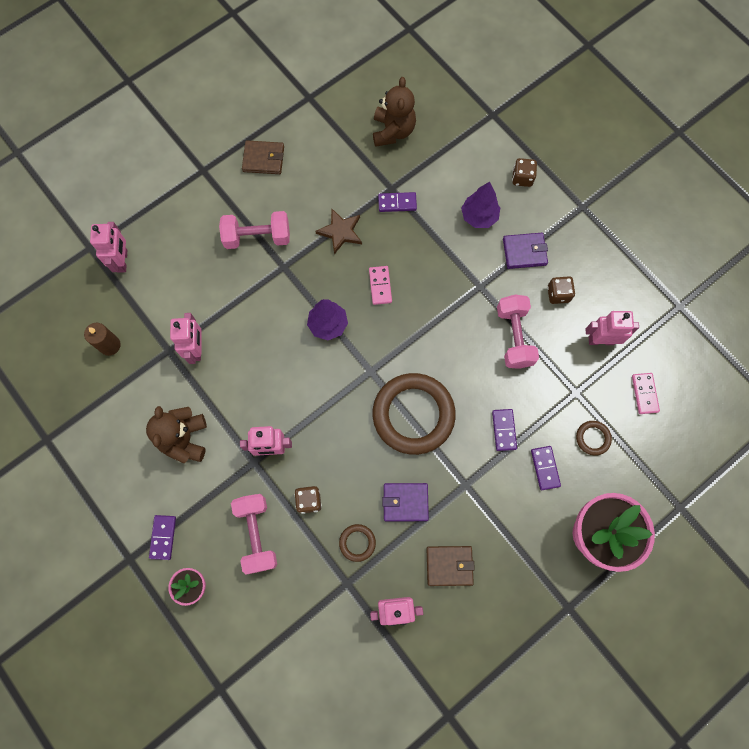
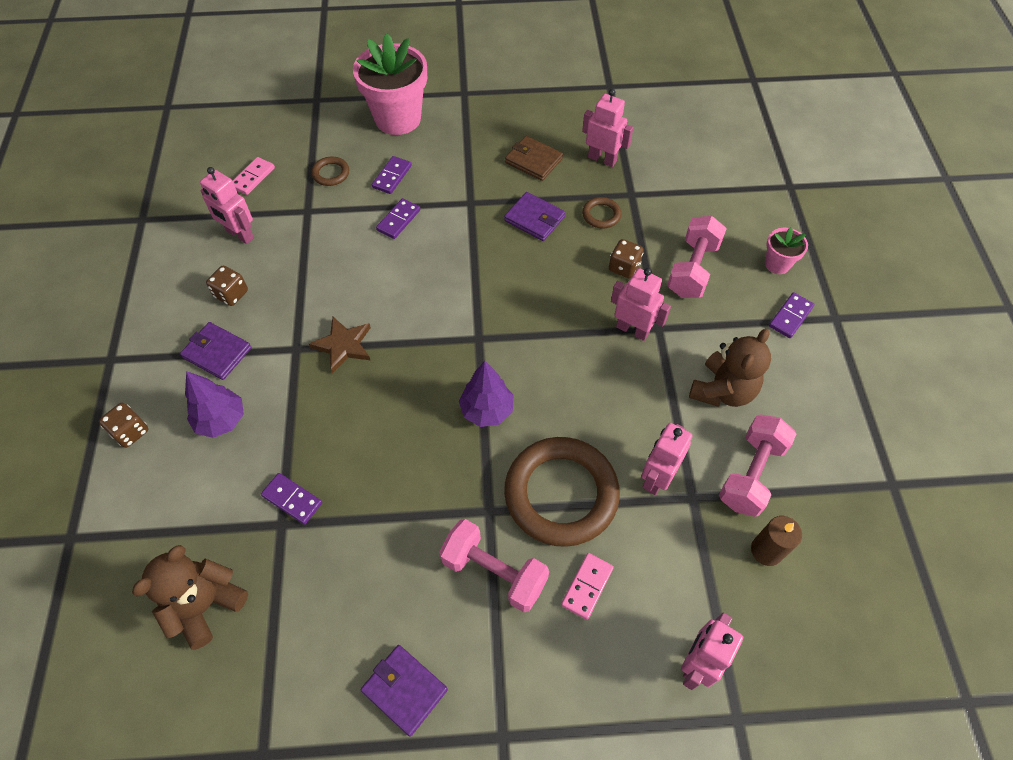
camera: 145 degrees left, 15 degrees down
brown wallet [242,140,284,174] -> purple wallet [361,645,448,736]
brown star [315,209,362,254] -> brown star moved to [309,317,371,374]
pink domino [369,266,392,305] -> pink domino moved to [561,553,614,620]
brown ring [373,373,456,455] -> brown ring moved to [504,437,620,547]
pink dumbbell [497,294,539,369] -> pink dumbbell moved to [719,415,796,517]

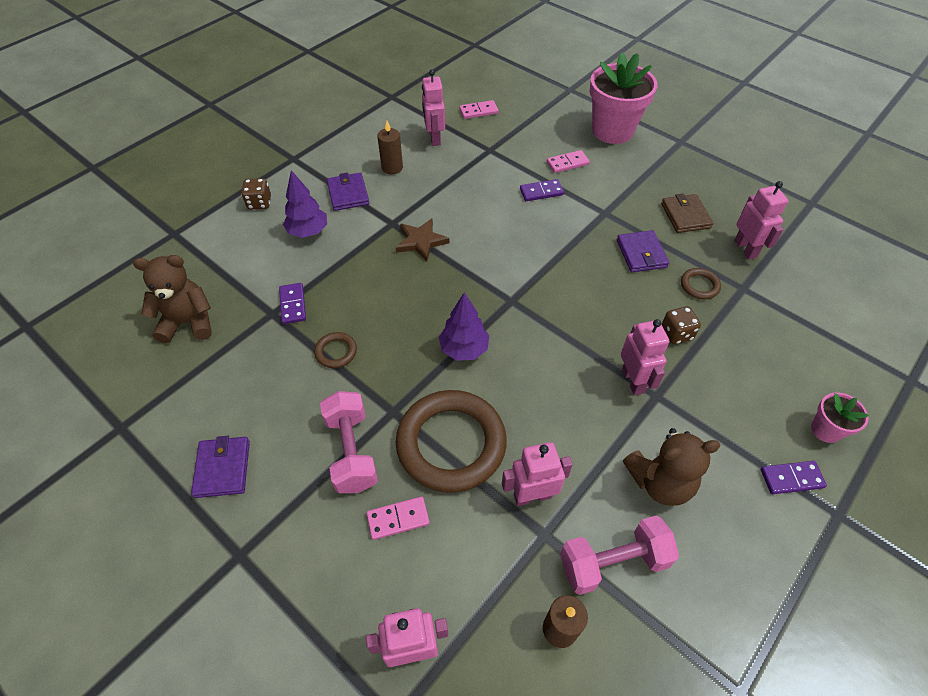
camera: 45 degrees right, 5 degrees down
brown dice [206,266,248,306] -> brown candle [377,121,403,174]
brown ring [311,157,349,186] -> brown ring moved to [314,332,357,368]
purple domino [372,156,412,194] -> pink domino [547,150,590,173]
pink dumbbell [667,216,727,298] -> none

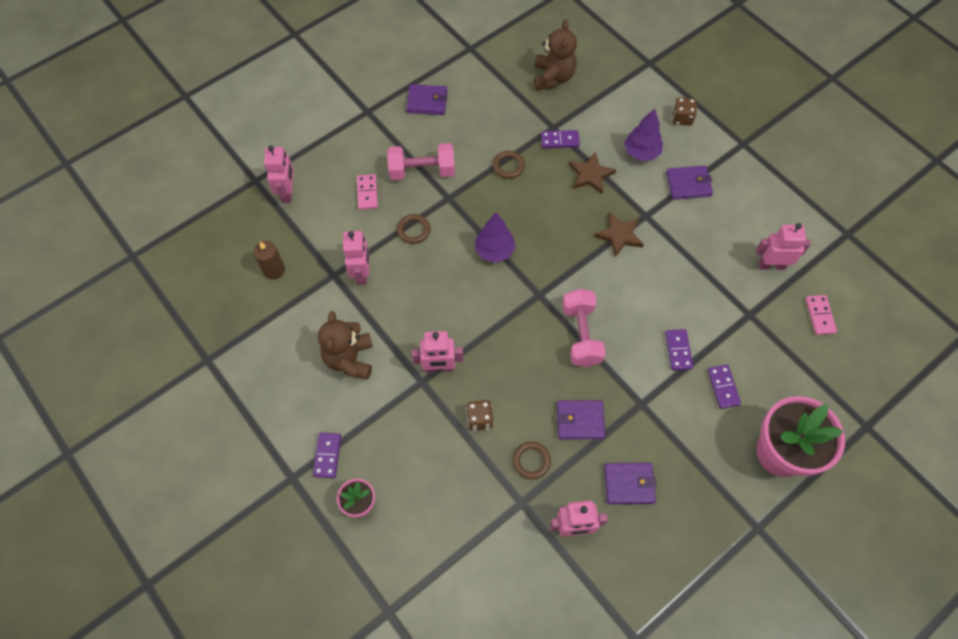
camera: 100 degrees right, 10 degrees up
brown candle [377,121,403,174] -> none
brown ring [396,390,507,493] -> brown ring [397,214,430,244], size x0.42
pink domino [547,150,590,173] -> purple domino [707,365,741,409]
pink dumbbell [560,516,679,595] -> pink dumbbell moved to [562,289,606,367]
brown wallet [661,193,713,233] -> purple wallet [604,463,656,504]
none -> brown star [569,152,616,194]

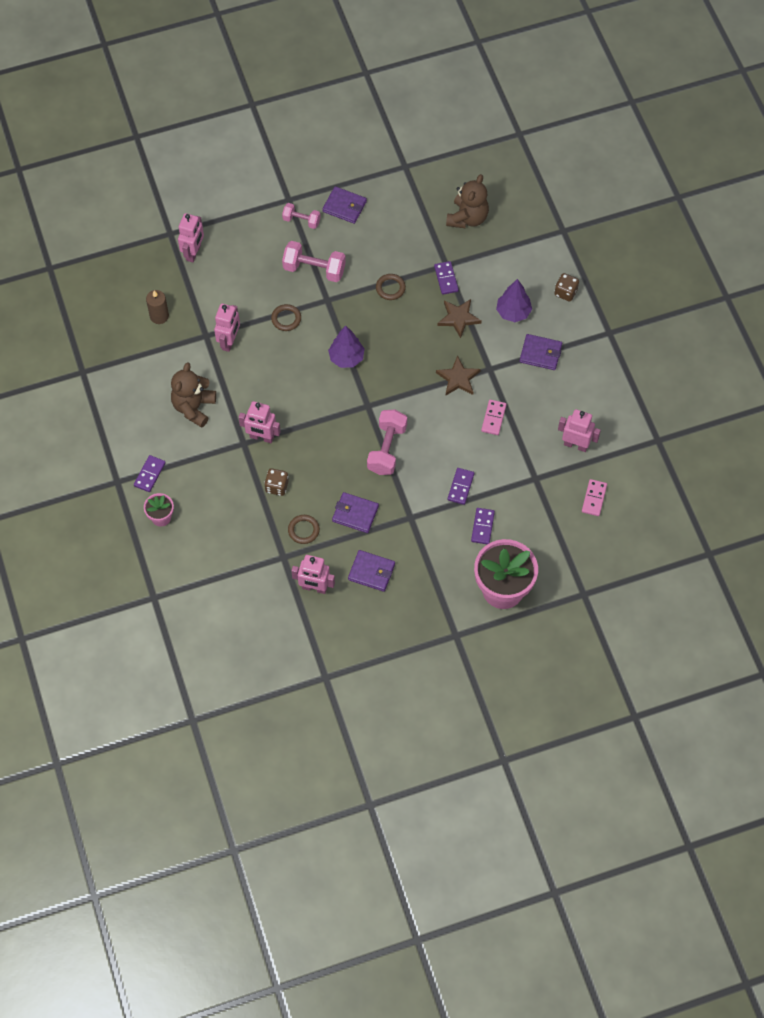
camera: 20 degrees right, 0 degrees up
pink domino [357,174,378,210] -> pink domino moved to [481,400,507,435]
purple domino [541,130,580,148] -> purple domino turned 60 degrees clockwise [434,261,459,295]
none -> pink dumbbell [282,203,321,229]

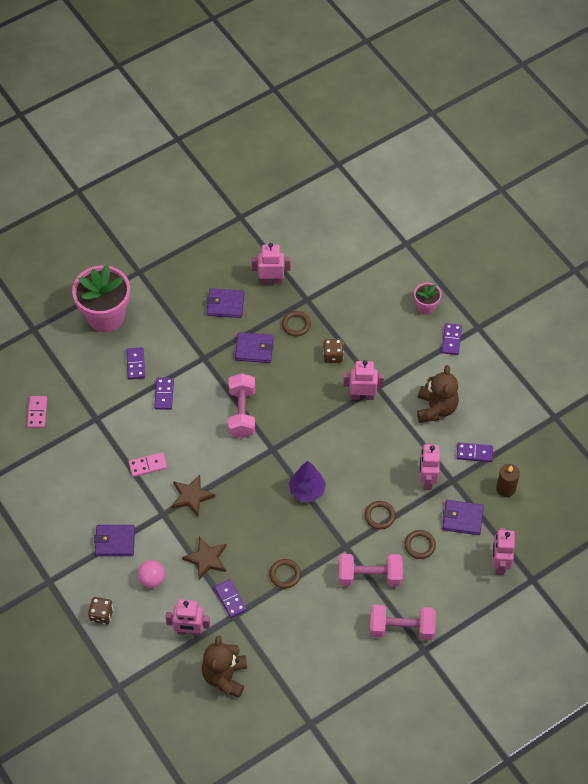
camera: 165 degrees right, 5 degrees down
pink dumbbell [282,203,321,229] -> pink dumbbell [370,605,436,640], size x1.63
purple wallet [323,186,367,224] -> purple wallet moved to [442,500,484,535]
pink domino [481,400,507,435] -> pink domino turned 75 degrees clockwise [129,452,167,477]
purple tree [496,279,532,322] -> pink ball [138,560,165,588]
pink robot [558,409,601,452] -> pink robot moved to [166,599,210,636]
none -> brown ring [404,530,436,559]
none -> purple domino [457,442,493,462]

